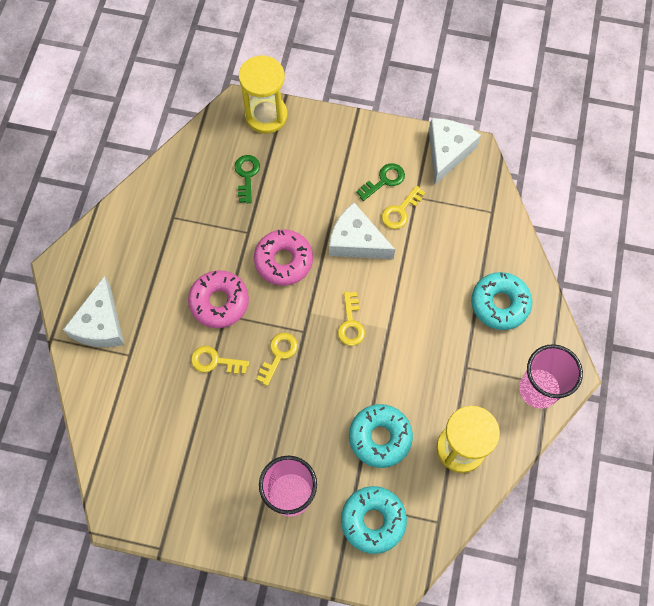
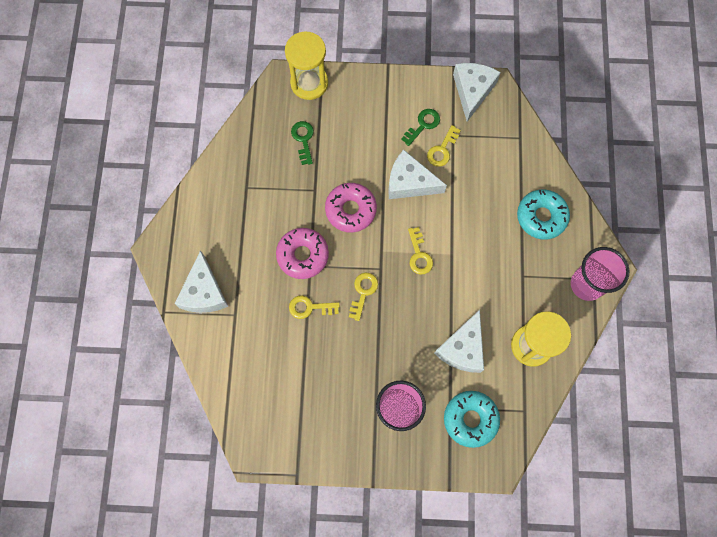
camera: 10 degrees left, 5 degrees up
turquoise donut [349,404,413,468] -> white cheese [434,310,484,373]

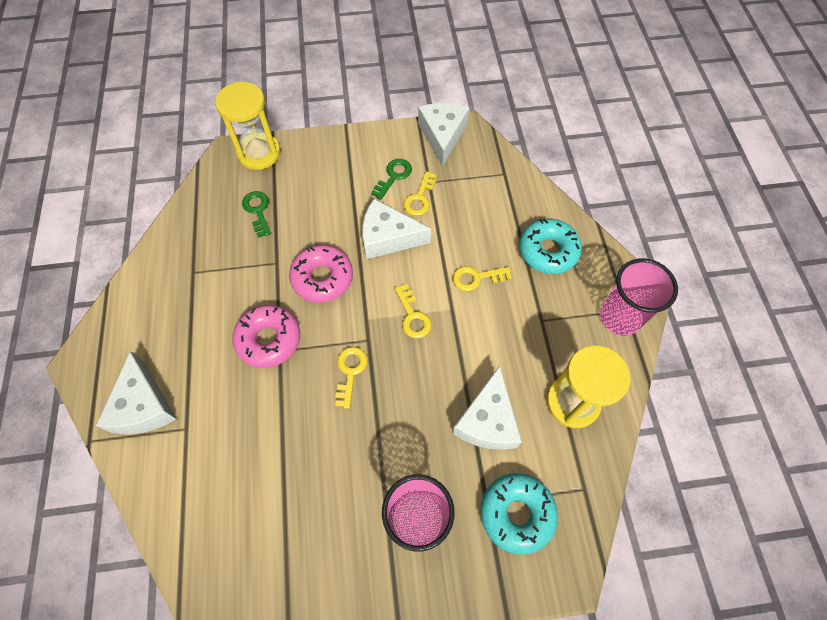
camera: 10 degrees left, 10 degrees down
yellow key [289,295,340,319] -> yellow key moved to [453,266,512,291]

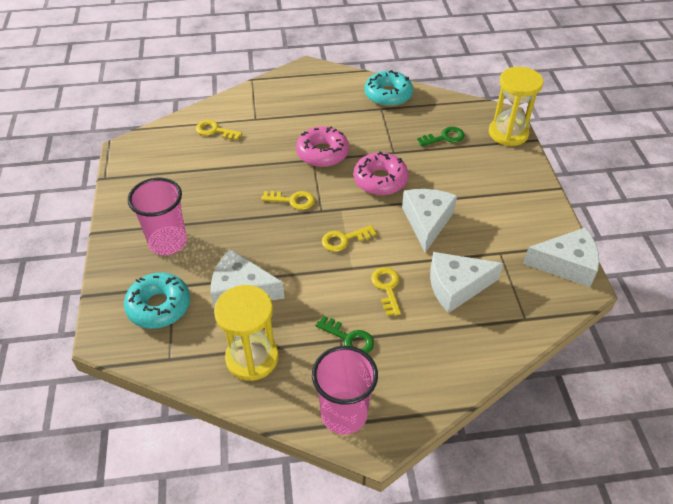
camera: 90 degrees right, 15 degrees down
white cheese [96,351,176,434] -> white cheese moved to [430,252,503,313]
green key [371,159,412,200] -> green key moved to [316,316,374,354]
yellow key [403,171,437,216] -> yellow key moved to [196,120,242,140]
turquoise donut [519,218,582,274] -> turquoise donut moved to [365,70,413,107]

